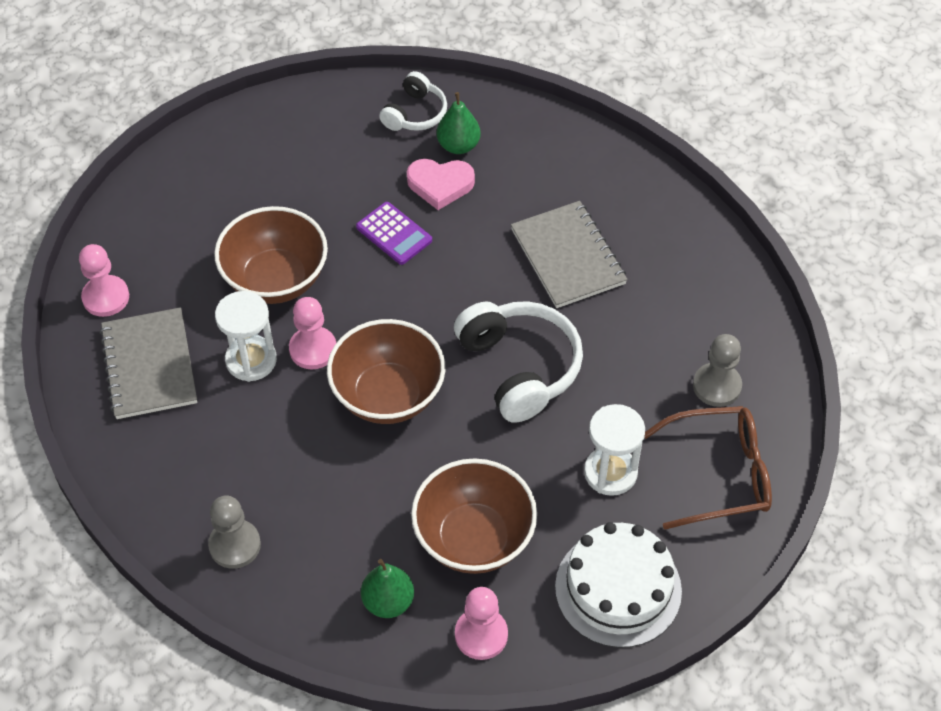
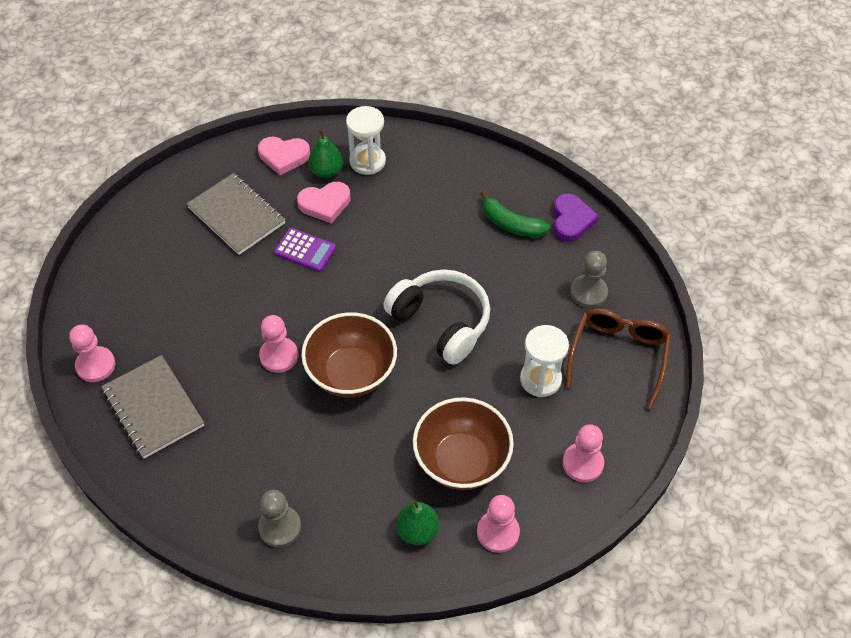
camera: 20 degrees left, 0 degrees up
brown bowl [214,206,328,304] -> none
white hourglass [215,291,277,382] -> white hourglass moved to [346,106,386,175]
white headphones [379,71,447,131] -> pink heart [258,137,310,175]
grey notebook [511,201,627,308] -> grey notebook moved to [187,173,286,255]
white cake [555,522,682,648] -> pink pawn [563,424,604,482]
brown glasses [644,406,772,529] -> brown glasses turned 45 degrees counterclockwise [565,308,672,410]
none -> green banana [481,191,550,238]
none -> purple heart [553,193,599,242]

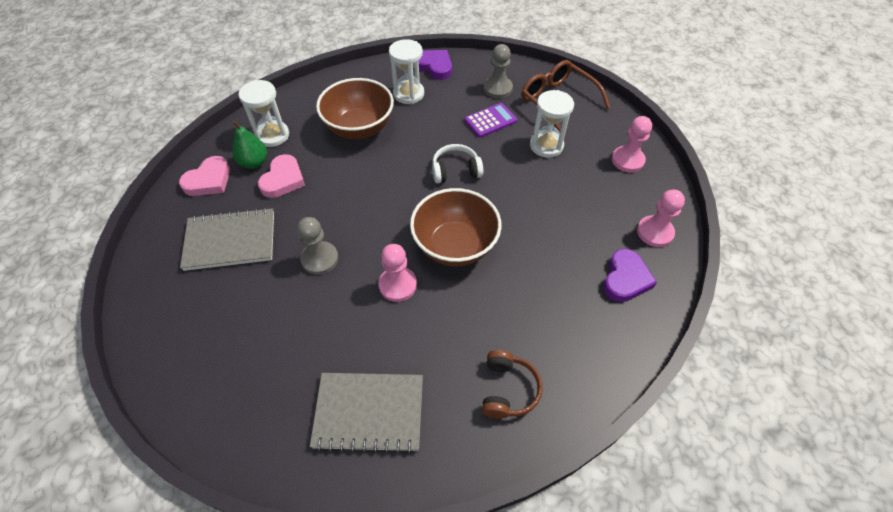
camera: 55 degrees left, 0 degrees up
pink pawn [69,324,115,382] -> none
grey pawn [258,490,301,548] -> grey pawn moved to [297,217,339,275]
purple calculator [274,228,337,272] -> purple calculator moved to [464,103,517,138]
white headphones [383,269,490,365] -> white headphones [432,144,483,183], size x0.58
green pear [396,500,439,545] -> purple heart [603,249,657,302]
brown bowl [413,397,514,490] -> brown bowl moved to [316,78,394,139]
green banana [481,191,550,238] -> white hourglass [389,39,424,104]
none -> brown headphones [482,350,543,419]

